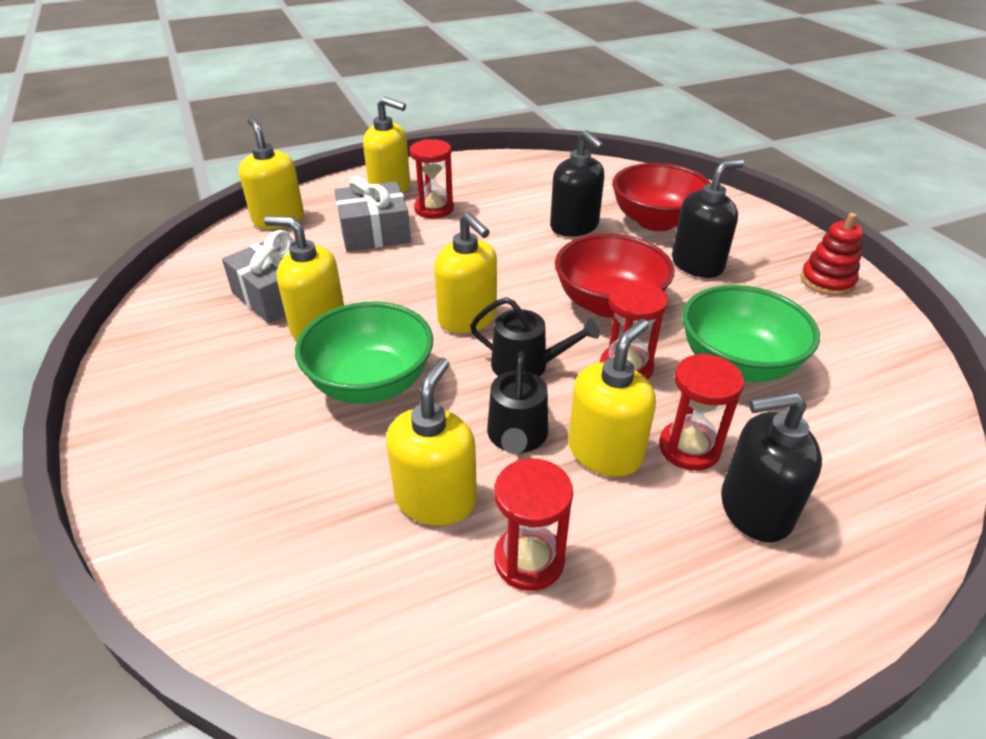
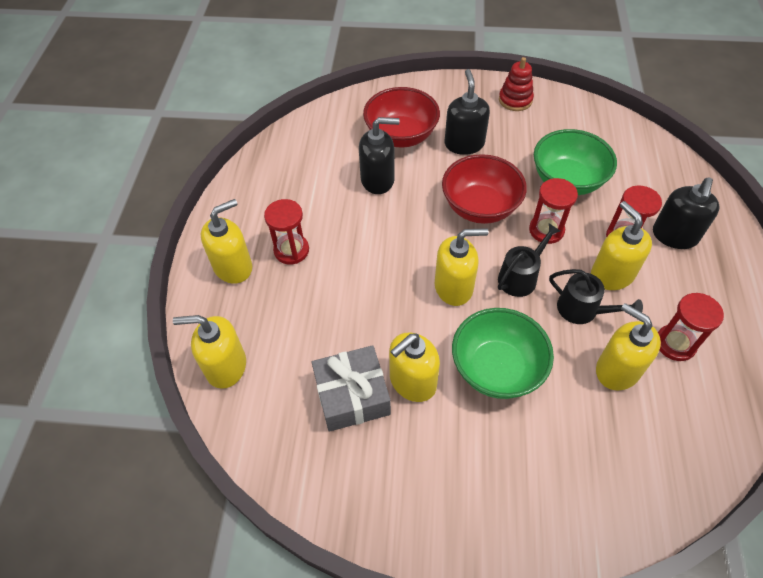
camera: 60 degrees left, 15 degrees up
grey gift [334,176,411,251] -> none

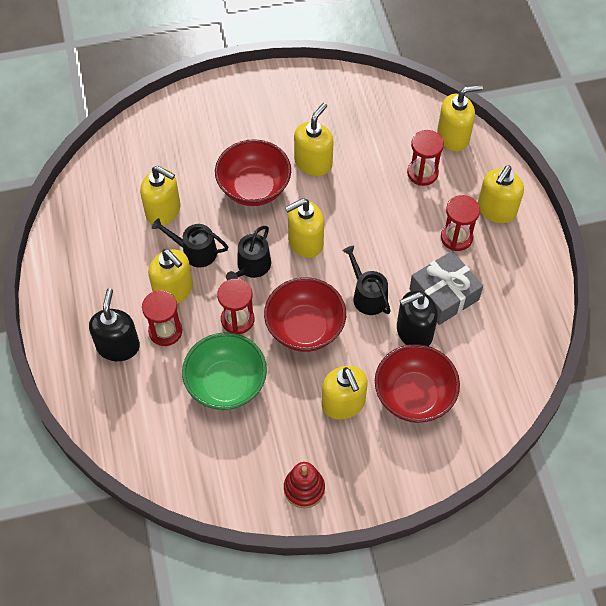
camera: 160 degrees right, 5 degrees up
grey gift [311,345,391,432] -> grey gift moved to [410,251,483,325]
black soap dispenser [445,69,490,155] -> yellow soap dispenser [322,366,368,420]
green bowl [452,308,554,399] -> red bowl [215,139,291,206]
red hourglass [658,293,724,361] -> red hourglass moved to [407,130,444,186]
none -> black watering can [343,246,390,315]

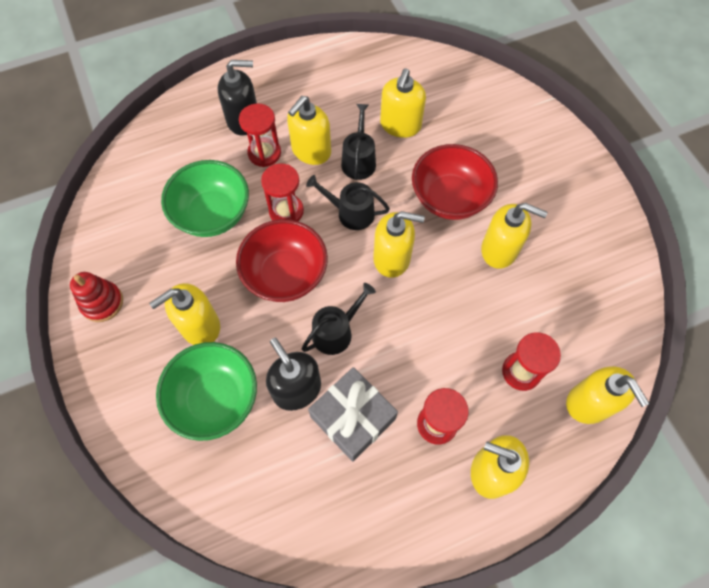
camera: 80 degrees right, 5 degrees up
yellow soap dispenser [285,198,324,258] -> yellow soap dispenser turned 135 degrees clockwise [373,211,425,278]
red bowl [375,344,460,423] -> green bowl [156,342,257,441]

